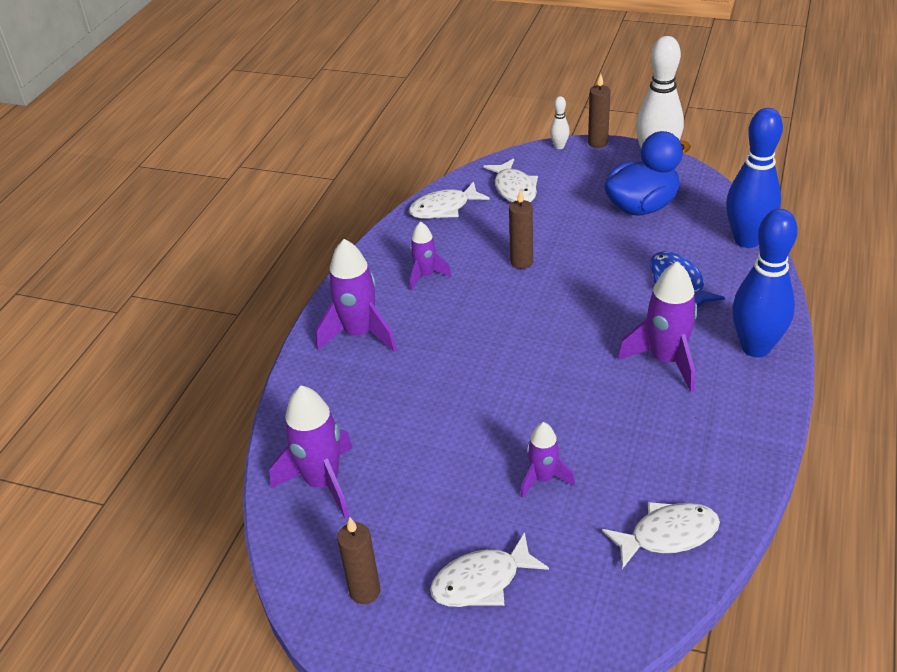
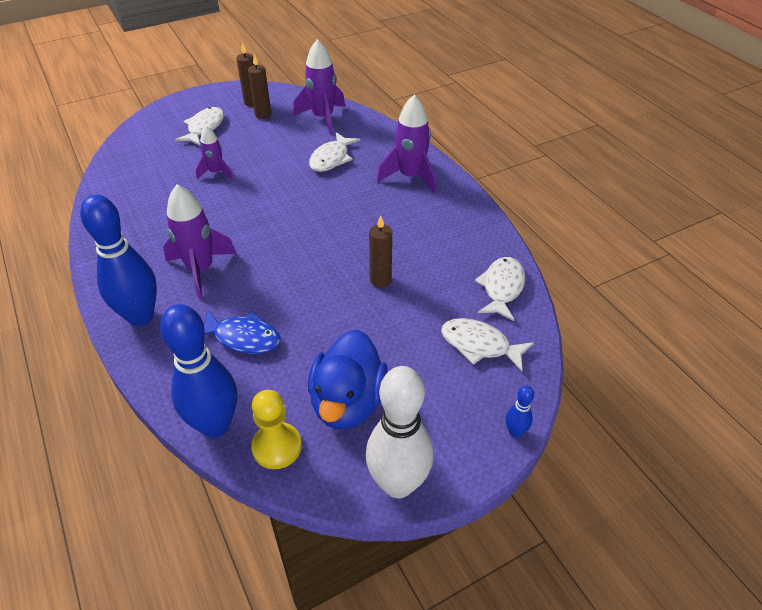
camera: 130 degrees right, 5 degrees up
purple rocket [410,221,452,291] -> none
white bowling pin [550,96,570,149] -> blue bowling pin [506,386,534,438]
brown candle [588,74,611,148] -> brown candle moved to [248,54,271,119]
white fish [602,502,720,569] -> white fish moved to [309,132,360,172]
none -> yellow pawn [251,390,302,469]

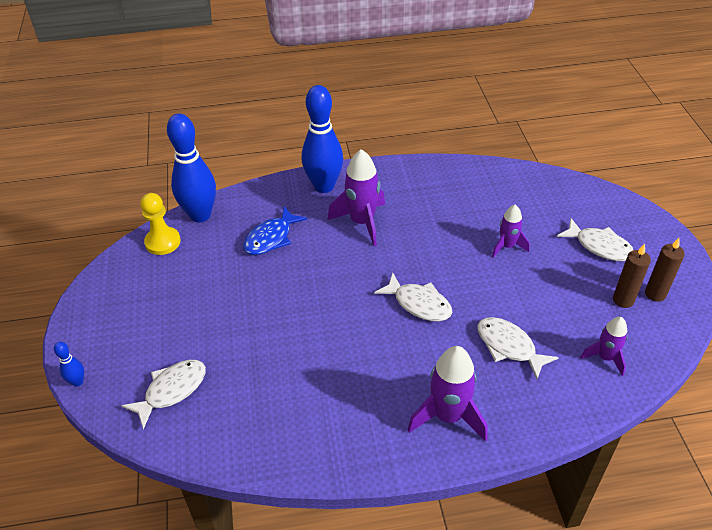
camera: 110 degrees right, 0 degrees up
purple rocket [293,39,345,135] -> purple rocket [580,317,627,376], size x0.60
blue duck [308,329,388,429] -> none
white bowling pin [366,366,433,498] -> none
brown candle [369,215,392,288] -> none
white fish [475,257,525,321] -> white fish moved to [374,273,452,322]

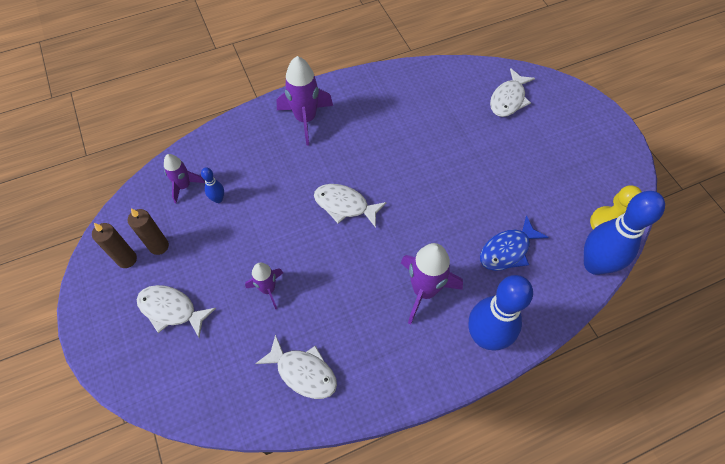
camera: 165 degrees right, 15 degrees up
blue bowling pin [54,342,84,387] -> blue bowling pin moved to [201,167,224,203]
blue fish [243,206,307,255] -> blue fish turned 150 degrees counterclockwise [480,215,549,271]
white fish [478,317,559,379] -> white fish moved to [255,334,337,399]

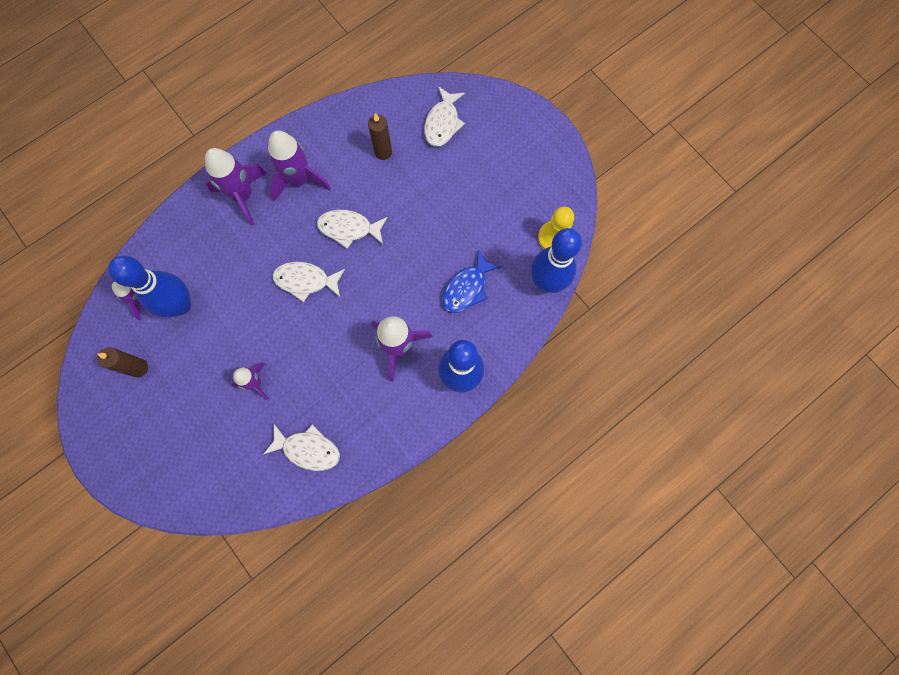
camera: 15 degrees left, 15 degrees up
brown candle [92,223,137,268] -> brown candle moved to [368,113,392,160]
white fish [137,285,216,338] -> white fish moved to [317,210,388,249]
blue bowling pin [201,167,224,203] -> blue bowling pin [108,256,191,317], size x2.31
none -> purple rocket [268,130,331,202]

